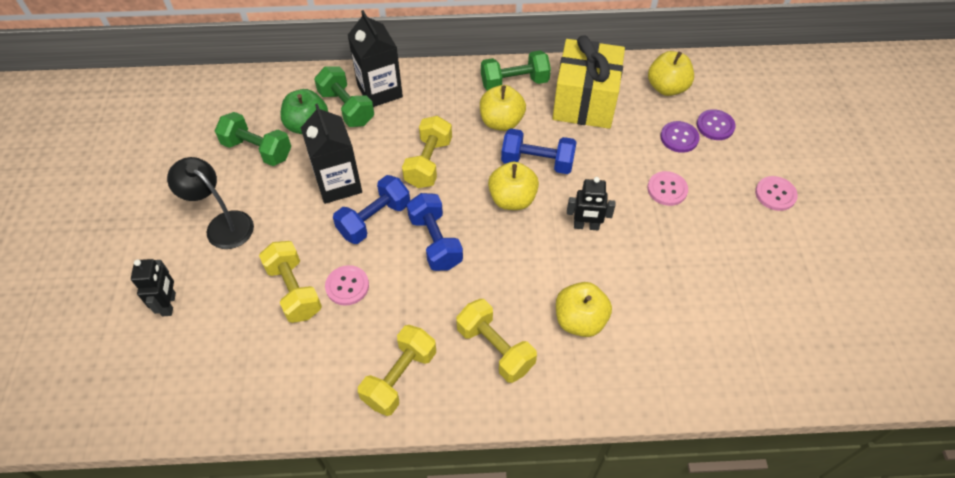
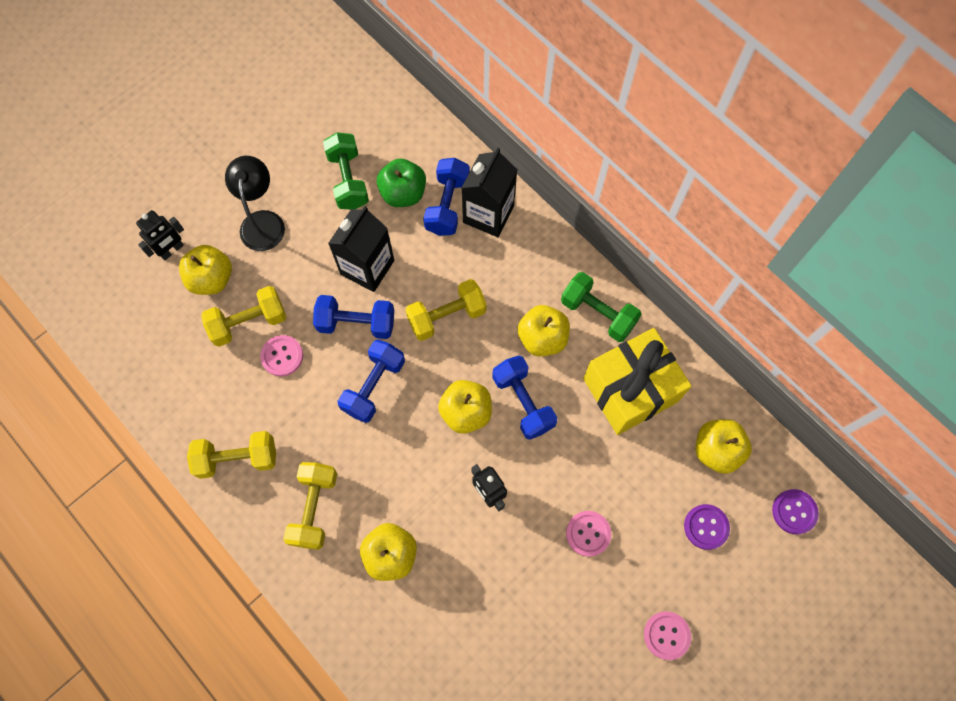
camera: 50 degrees right, 15 degrees up
yellow dumbbell [259,241,322,323] -> yellow dumbbell turned 45 degrees clockwise [201,286,286,347]
green dumbbell [314,66,374,127] -> blue dumbbell [423,158,470,236]
purple button [660,121,700,153] -> purple button moved to [772,489,819,534]
none -> yellow apple [179,245,232,295]

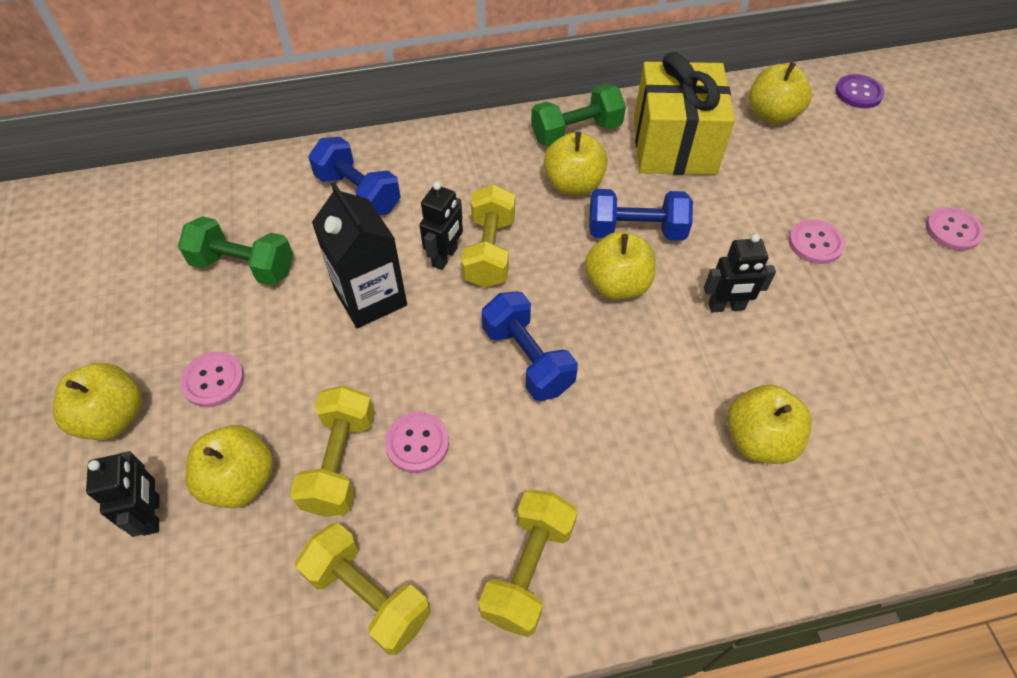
camera: 60 degrees left, 15 degrees down
black lamp [225,156,285,251] -> pink button [180,351,244,407]
yellow dumbbell [283,462,337,550] -> yellow dumbbell moved to [295,522,431,655]
blue dumbbell [313,295,394,339] -> none
green apple [377,159,426,207] -> none
black carton [462,148,517,237] -> none
purple button [684,504,730,550] -> none
none -> yellow apple [53,363,142,440]
none -> black robot [419,182,463,270]

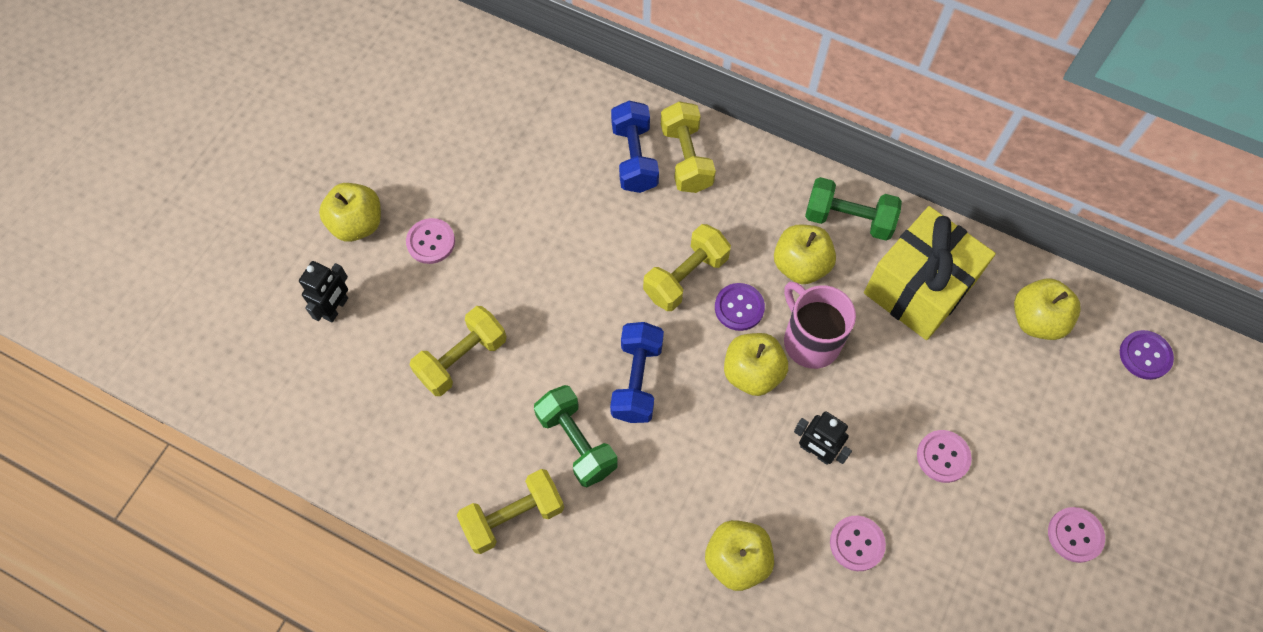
camera: 40 degrees right, 10 degrees up
green dumbbell [178,216,293,286] -> green dumbbell moved to [534,385,618,487]
yellow apple [185,425,274,508] -> none
yellow dumbbell [295,522,431,655] -> yellow dumbbell moved to [661,101,716,193]
black carton [312,182,407,328] -> none
pink button [385,412,449,473] -> pink button moved to [830,516,886,571]
black robot [419,182,463,270] -> none
blue dumbbell [589,189,693,241] -> pink mug [784,282,856,369]
none -> purple button [715,283,765,331]

